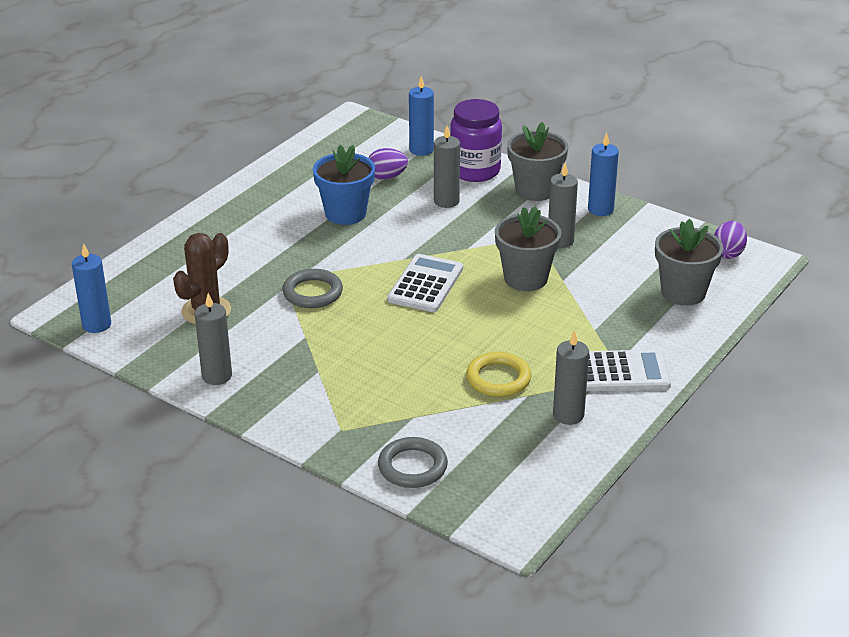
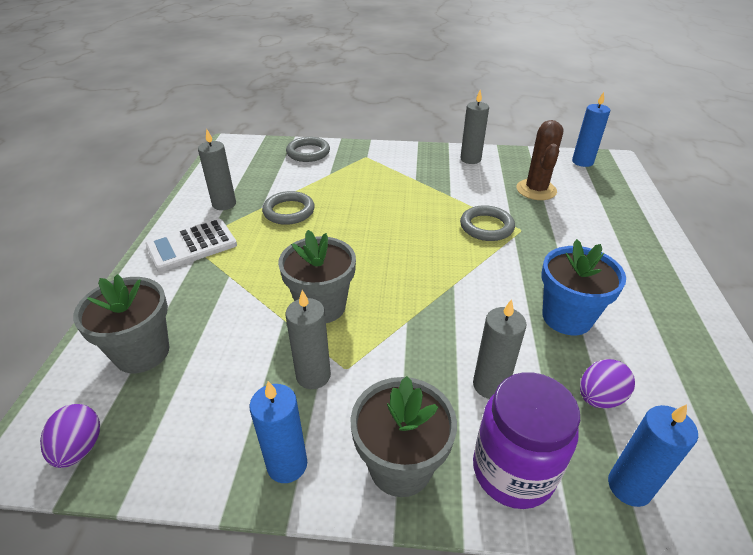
camera: 150 degrees right, 5 degrees up
white calculator [387,254,463,312] -> none
yellow ring [466,352,531,397] -> grey ring [262,191,315,225]

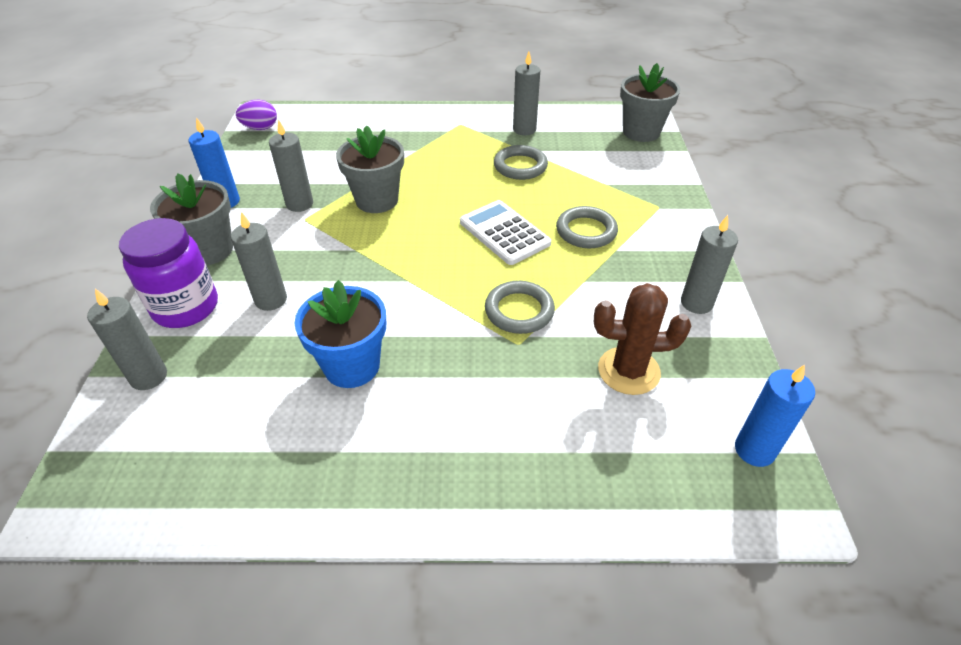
camera: 85 degrees right, 5 degrees up
grey flower pot [73,274,169,373] -> grey flower pot moved to [620,63,680,142]
white calculator [145,219,237,272] -> white calculator moved to [460,200,551,265]
grey ring [286,137,330,162] -> grey ring moved to [556,206,618,248]
purple egg [580,359,635,409] -> none
blue candle [608,404,698,507] -> grey candle [87,289,167,390]

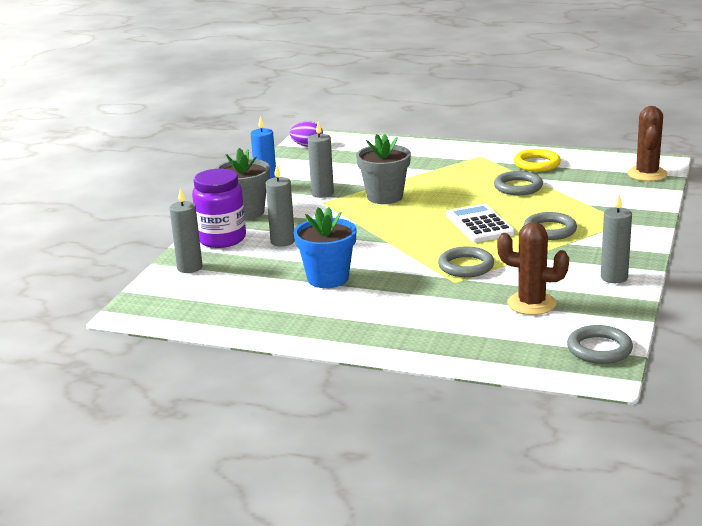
camera: 20 degrees right, 20 degrees down
grey candle [513,52,540,135] -> yellow ring [514,149,561,172]
grey flower pot [620,63,680,142] -> brown cactus [627,106,667,181]
blue candle [735,364,815,467] -> grey ring [567,325,633,364]

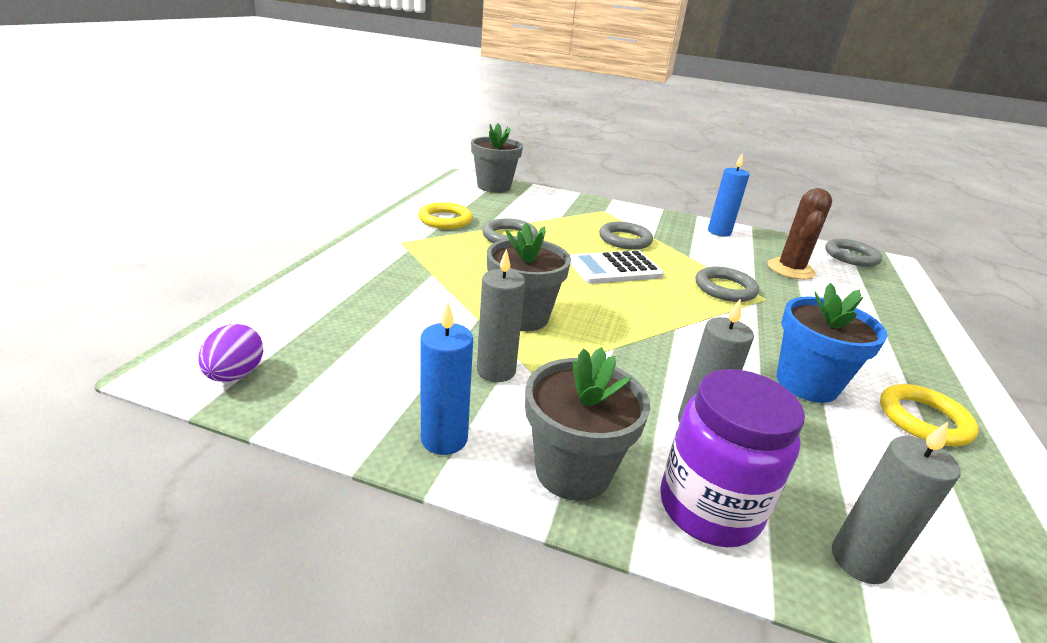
camera: 95 degrees left, 5 degrees up
grey candle [601,195,632,283] -> blue candle [708,153,749,237]
brown cactus [627,106,667,181] -> grey flower pot [471,123,523,193]
none -> yellow ring [880,384,979,446]

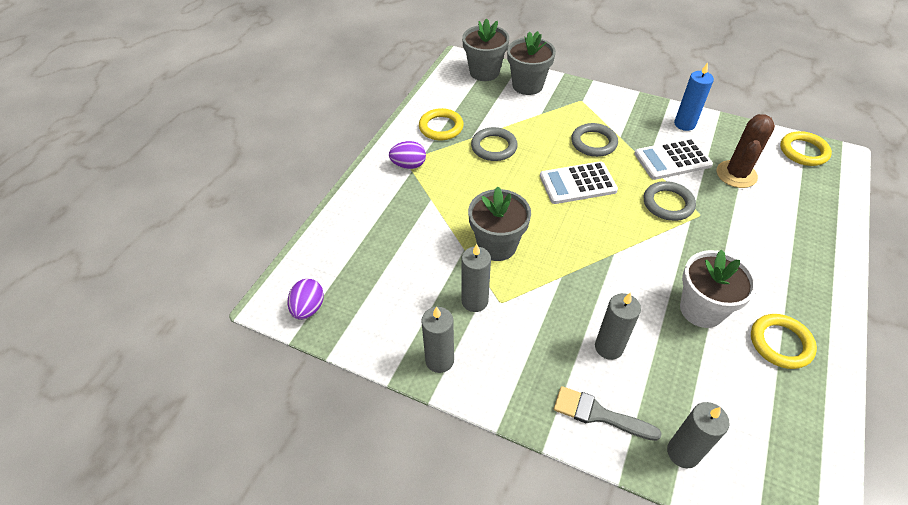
camera: 10 degrees right, 20 degrees up
blue candle [420,303,473,455] -> grey candle [421,306,454,373]
grey flower pot [525,347,650,501] -> grey flower pot moved to [507,31,556,95]
purple jar [660,369,805,547] -> grey brush [554,386,662,441]
blue flower pot [776,283,888,403] -> white flower pot [680,249,757,328]
grey ring [825,239,883,267] -> yellow ring [780,131,832,166]
none -> purple egg [389,141,426,169]
none -> white calculator [634,138,713,180]

